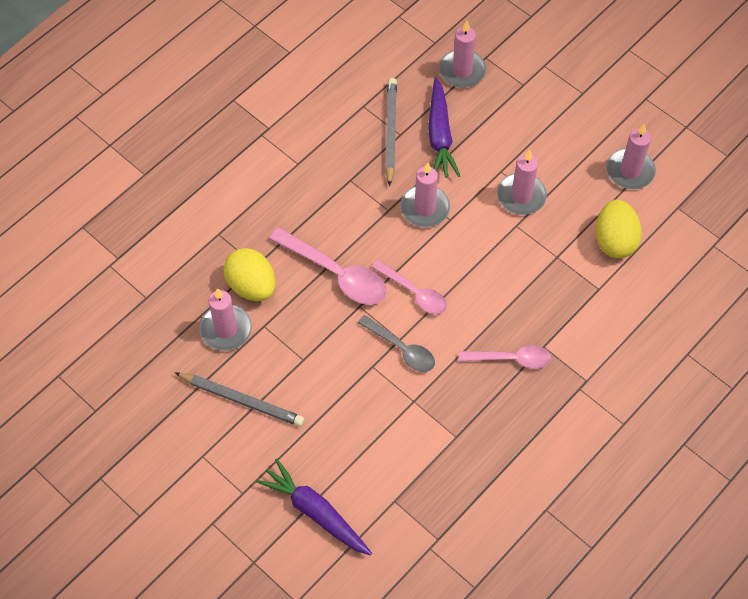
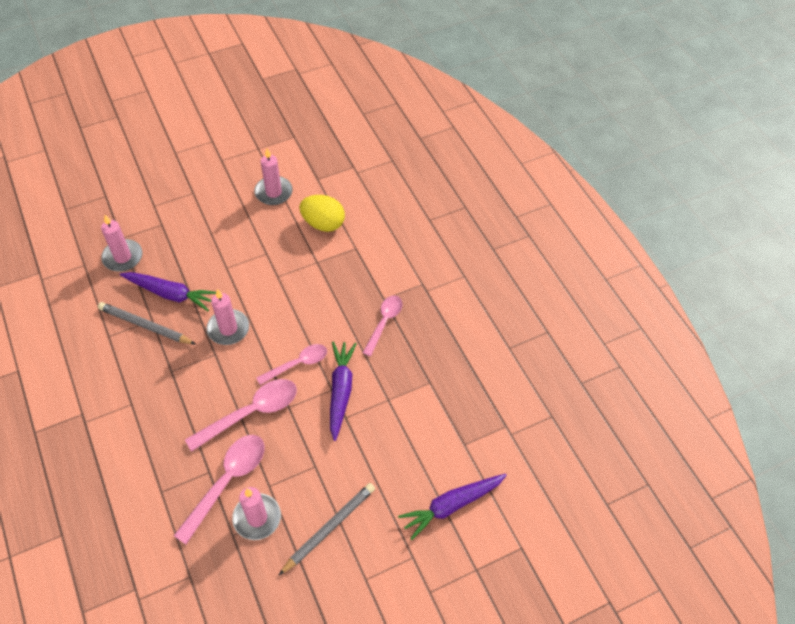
camera: 70 degrees left, 5 degrees down
yellow egg [223,248,276,301] -> pink spoon [174,435,265,544]
grey spoon [358,315,435,372] -> purple carrot [330,342,357,441]
pink candle [497,150,547,215] -> none

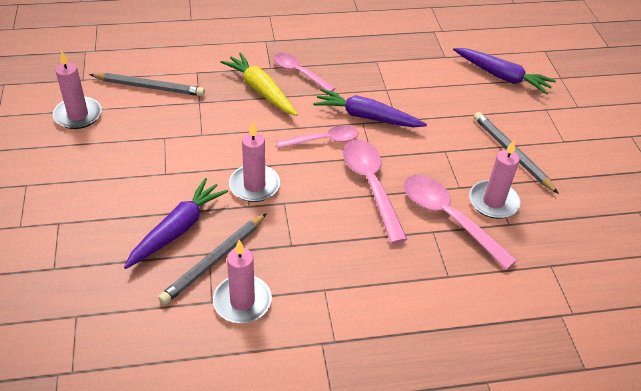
camera: 75 degrees left, 10 degrees down
pink candle [101,215,142,272] -> pink candle moved to [213,240,272,323]
pink spoon [256,344,327,385] -> pink spoon turned 90 degrees clockwise [276,125,359,148]
yellow egg [299,195,345,232] -> grey pencil [89,73,205,96]
purple carrot [398,474,507,540] -> purple carrot turned 45 degrees counterclockwise [453,48,556,95]
none -> yellow carrot [220,52,298,116]

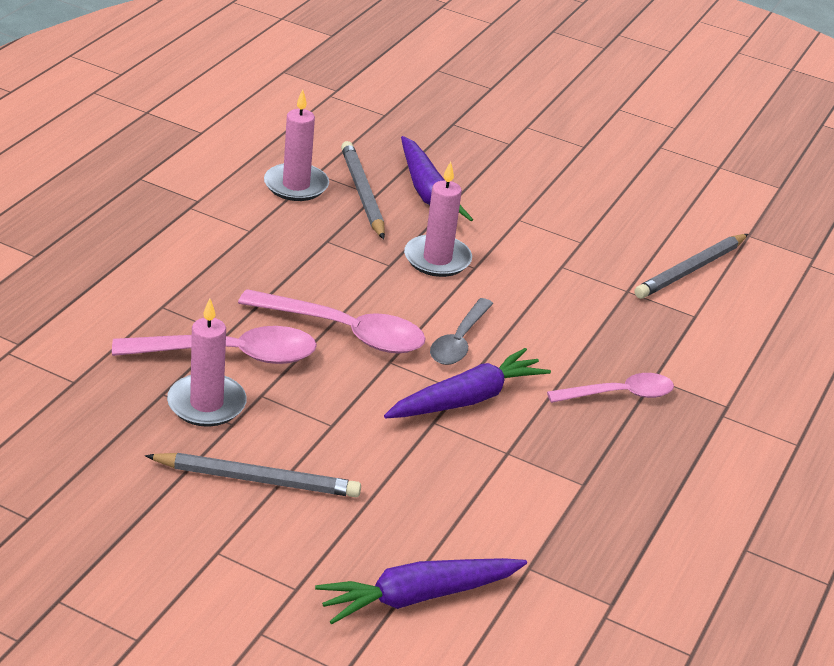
camera: 125 degrees right, 10 degrees down
pink candle [53,50,102,129] -> none
yellow carrot [220,52,298,116] -> none
pink spoon [276,125,359,148] -> grey spoon [430,298,493,365]

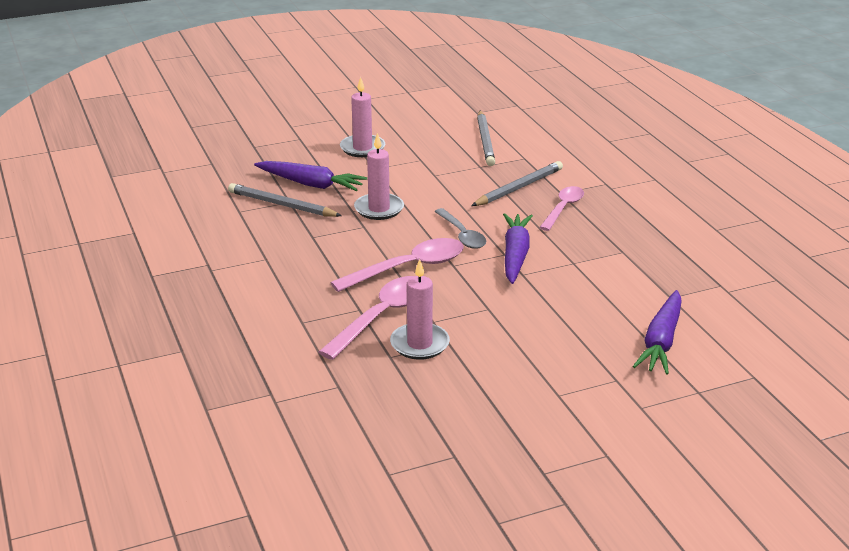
camera: 45 degrees left, 5 degrees down
grey pencil [145,453,361,497] -> grey pencil moved to [471,161,563,206]
pink candle [264,89,329,201] -> pink candle moved to [340,77,385,157]

